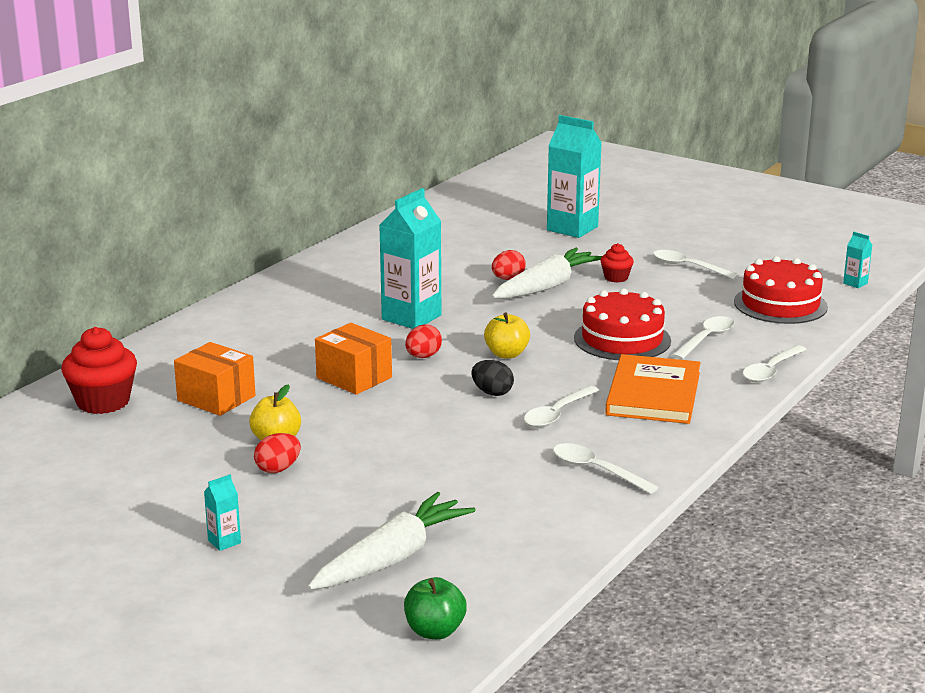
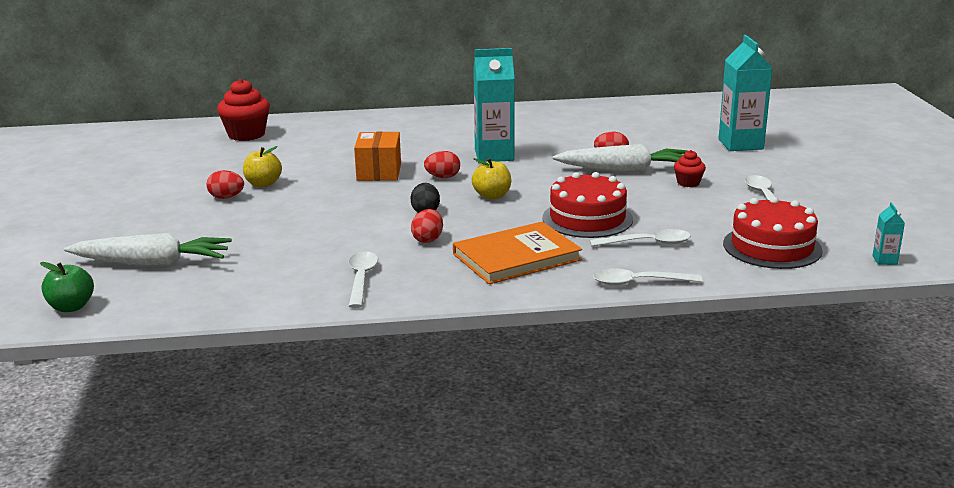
camera: 50 degrees right, 0 degrees up
orange box [174,342,255,416] -> none
turquoise carton [204,474,241,551] -> none
white spoon [524,386,599,428] -> red egg [411,209,443,243]

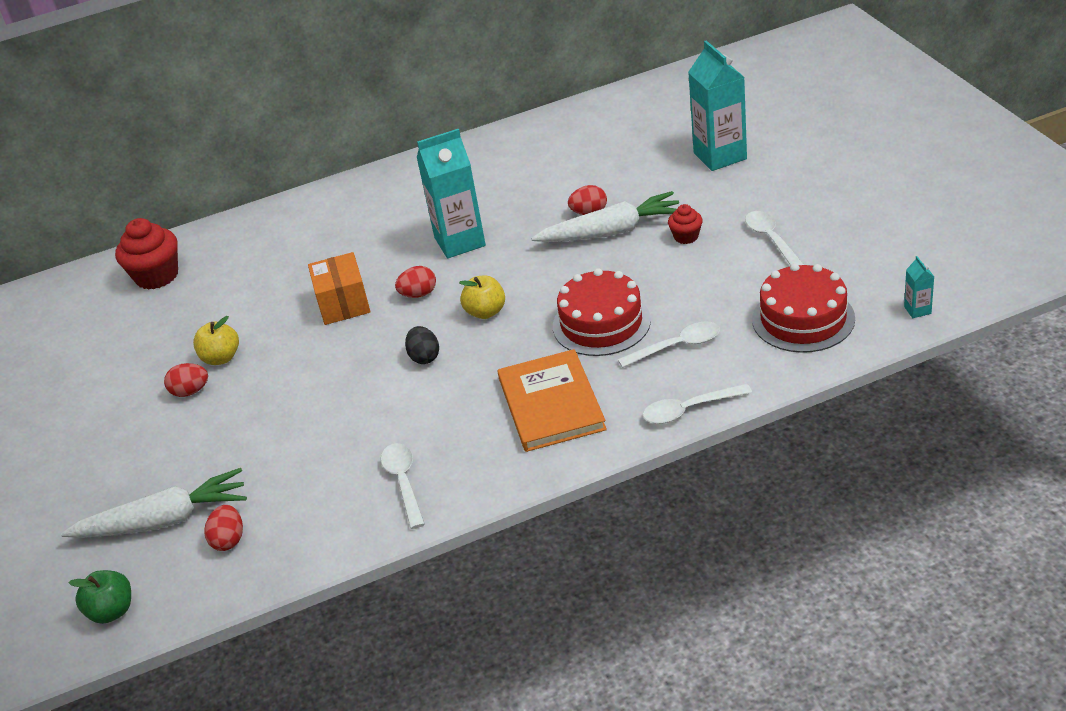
camera: 10 degrees left, 15 degrees up
red egg [411,209,443,243] -> red egg moved to [204,505,243,551]
orange book [453,222,582,284] -> orange book turned 60 degrees counterclockwise [498,349,607,452]

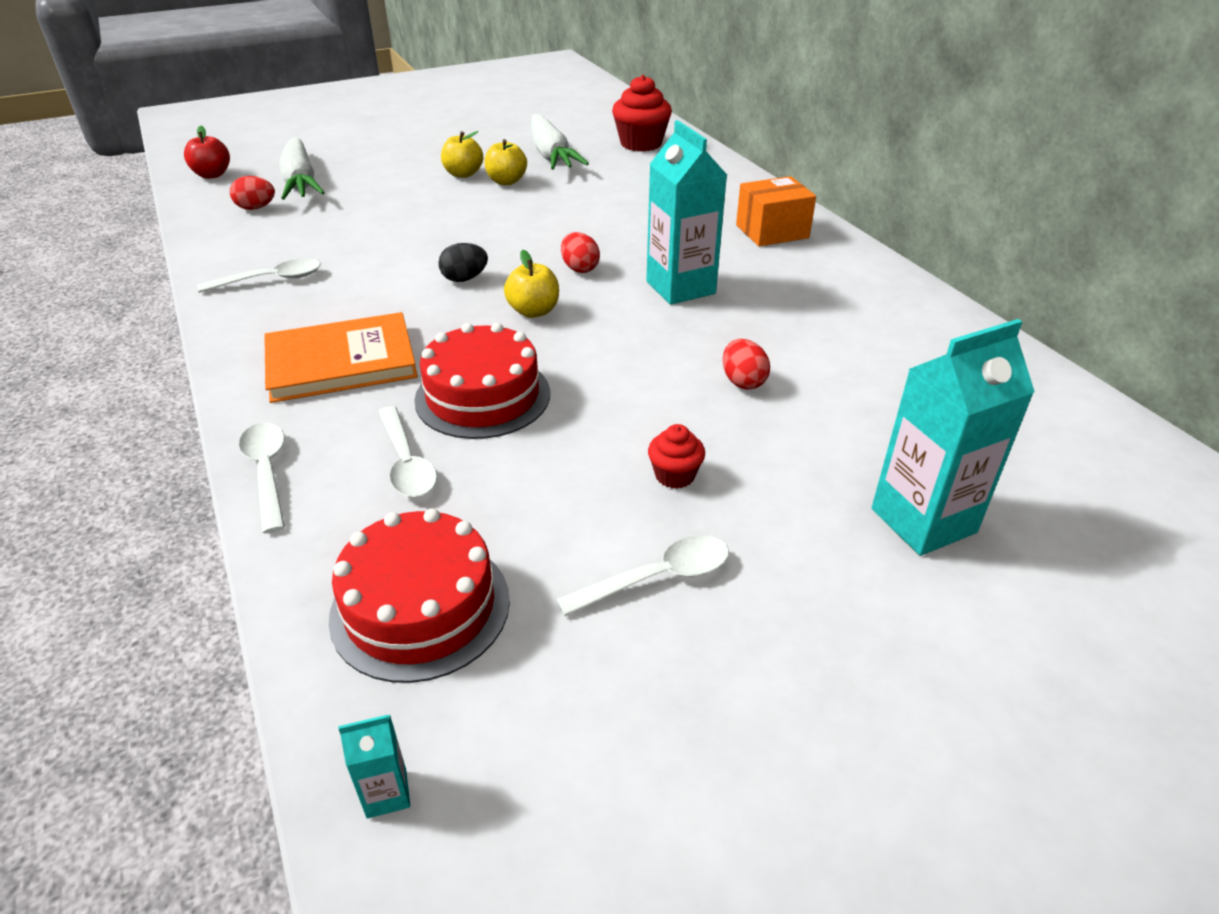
camera: 80 degrees right, 0 degrees up
green apple [69,570,131,624] -> red apple [184,125,230,179]
red egg [164,363,208,397] -> yellow apple [441,131,483,178]
orange box [308,252,371,325] -> orange box moved to [736,176,816,246]
white carrot [531,191,679,242] -> white carrot moved to [531,114,589,170]

